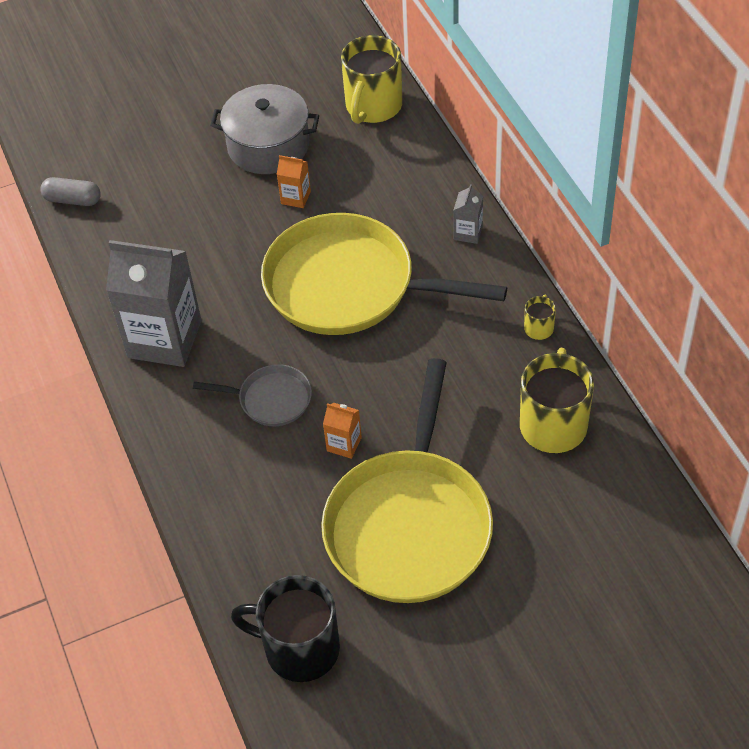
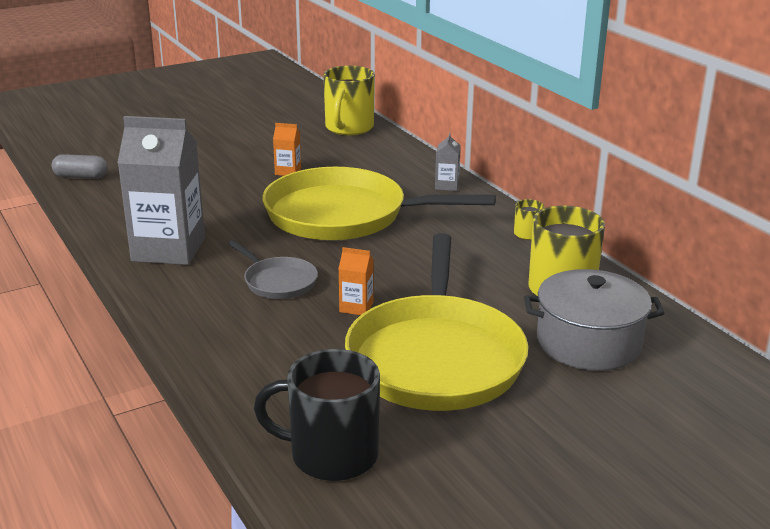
camera: 10 degrees left, 25 degrees down
grey pan [193,364,312,426] -> grey pan turned 45 degrees clockwise [228,240,318,299]
grey pot [210,84,319,174] -> grey pot moved to [524,269,664,371]

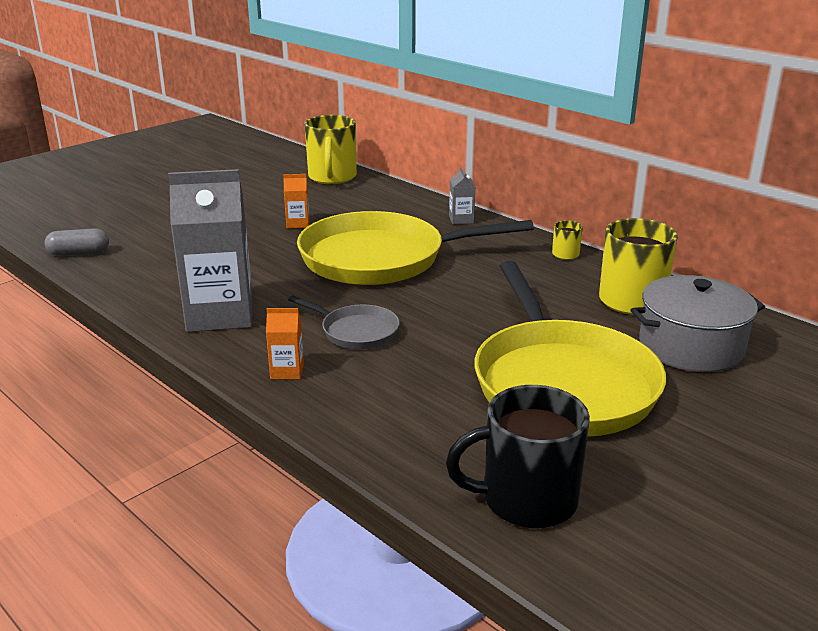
camera: 15 degrees left, 0 degrees up
orange carton [338,247,374,315] -> orange carton moved to [266,308,304,379]

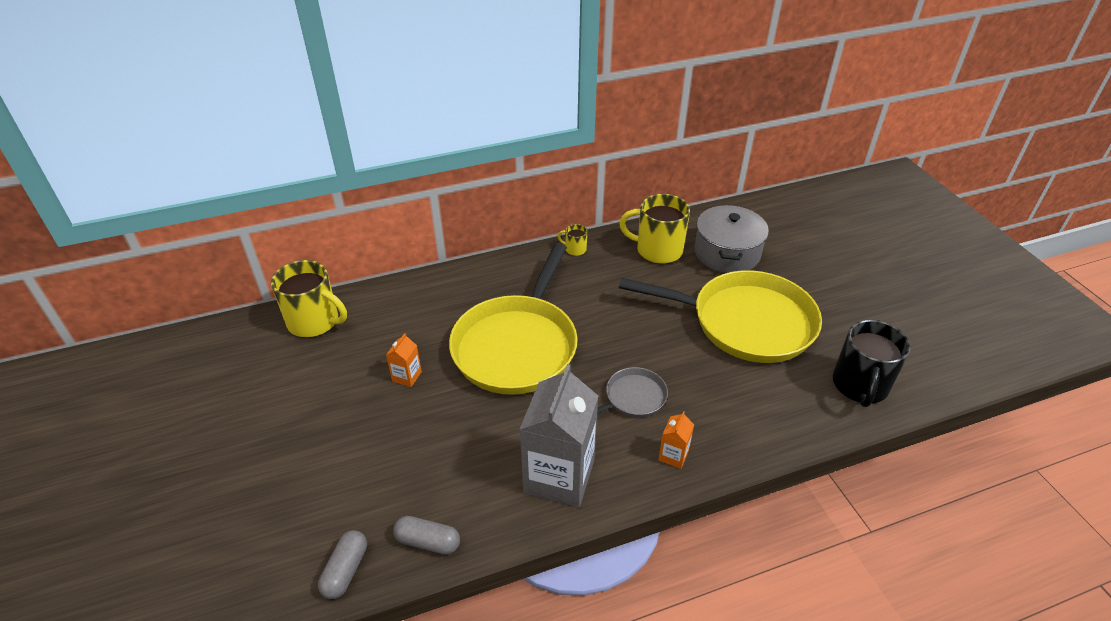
camera: 65 degrees left, 15 degrees up
grey carton [449,167,476,224] -> none
none -> grey capsule [393,516,460,555]

